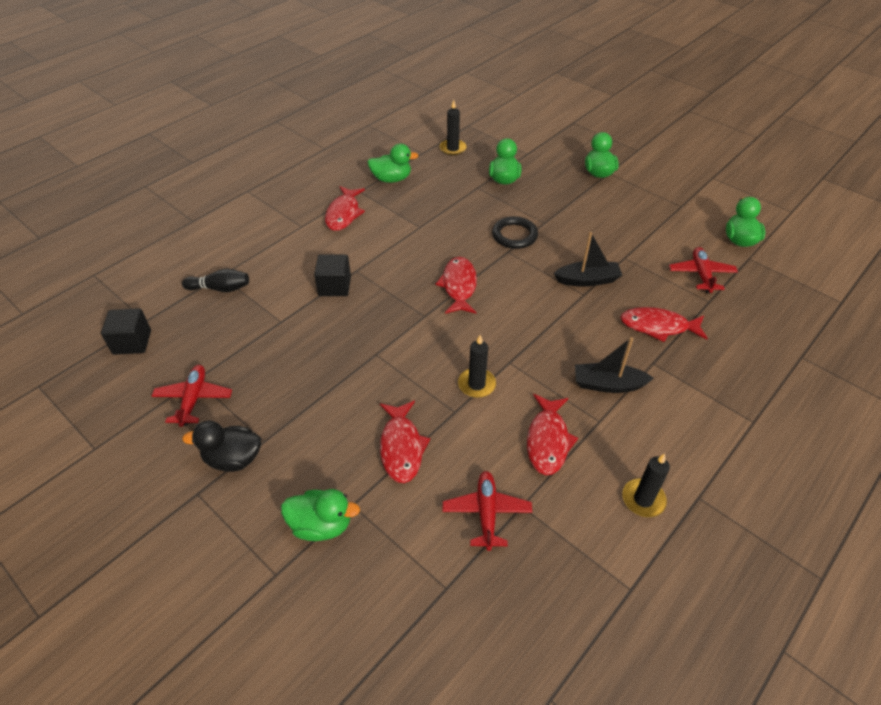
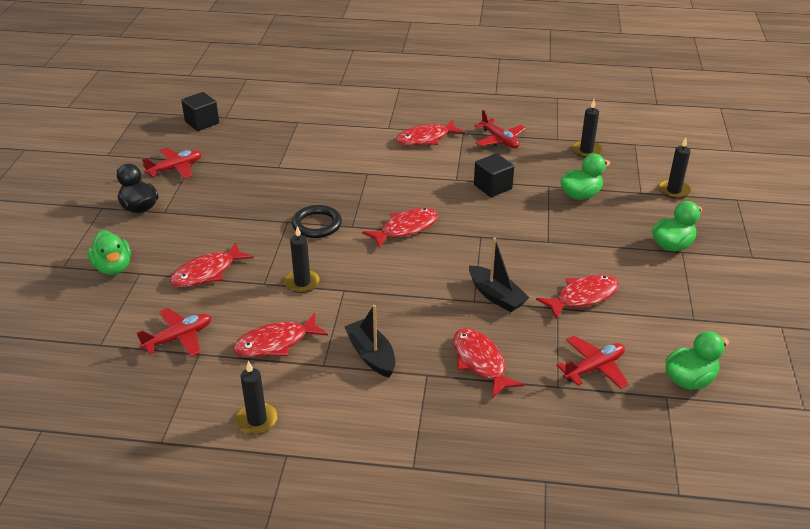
camera: 55 degrees right, 10 degrees down
black bowling pin [182,269,249,292] -> none
black cube [314,254,351,296] -> black cube moved to [474,153,514,197]
green duck [368,144,419,183] -> red plane [474,110,526,148]
black ring [492,216,538,249] -> black ring moved to [292,205,342,238]
none -> red fish [536,275,619,319]
none -> black candle [658,137,691,199]

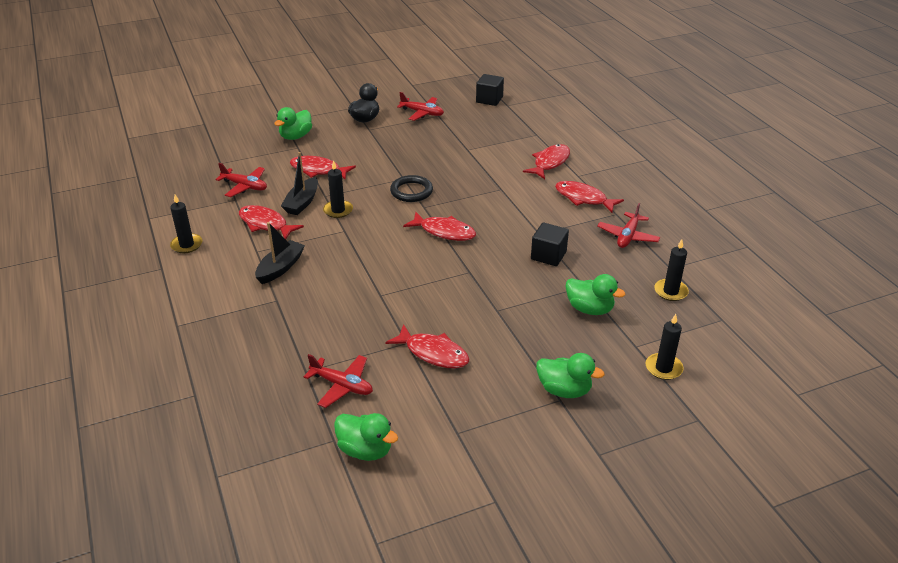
camera: 60 degrees right, 0 degrees up
red fish [453,328,524,398] -> red fish moved to [523,144,570,179]
black boat [469,237,530,312] -> black boat moved to [281,152,318,215]

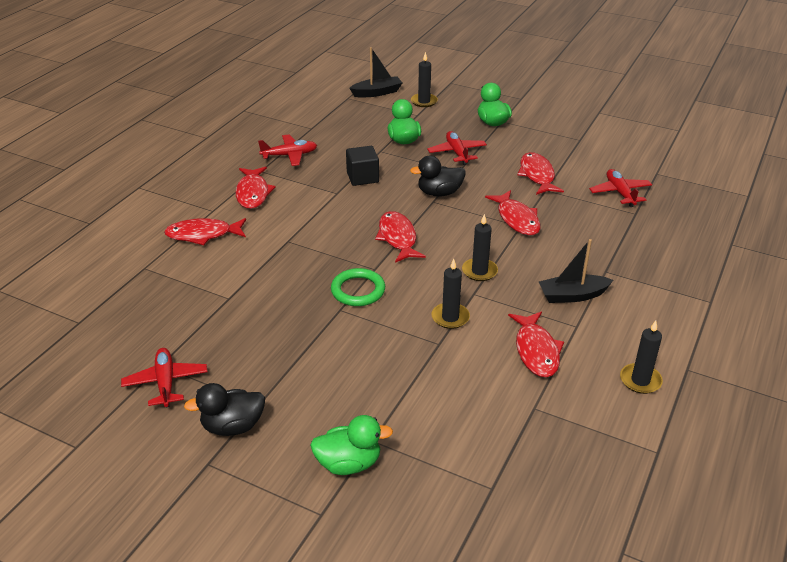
camera: 130 degrees left, 0 degrees up
red plane [215,163,267,197] -> red plane moved to [427,131,487,165]
black boat [281,152,318,215] -> black boat moved to [349,47,403,98]
red fish [290,156,356,180] -> red fish moved to [485,190,541,235]
green duck [334,413,398,461] -> none
black ring [390,175,433,202] -> green ring [331,268,385,306]
black cube [476,74,504,106] -> none
black candle [654,239,689,301] -> black candle moved to [462,214,498,281]
none -> black duck [410,156,466,197]

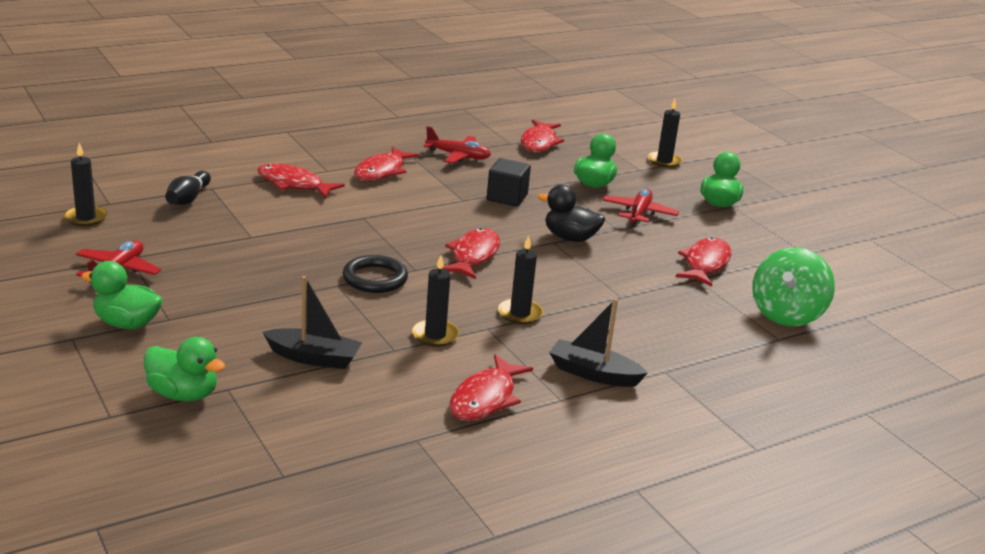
camera: 30 degrees right, 10 degrees down
black duck [184,383,265,436] -> green duck [81,261,163,329]
green ring [331,268,385,306] -> black ring [343,255,408,293]
black boat [349,47,403,98] -> black boat moved to [263,276,363,369]
red fish [485,190,541,235] -> red fish moved to [521,120,564,152]
red plane [589,169,652,207] -> green spinning top [752,247,835,326]
black candle [620,320,663,394] -> black candle moved to [64,143,108,227]
none -> black bowling pin [165,171,211,205]

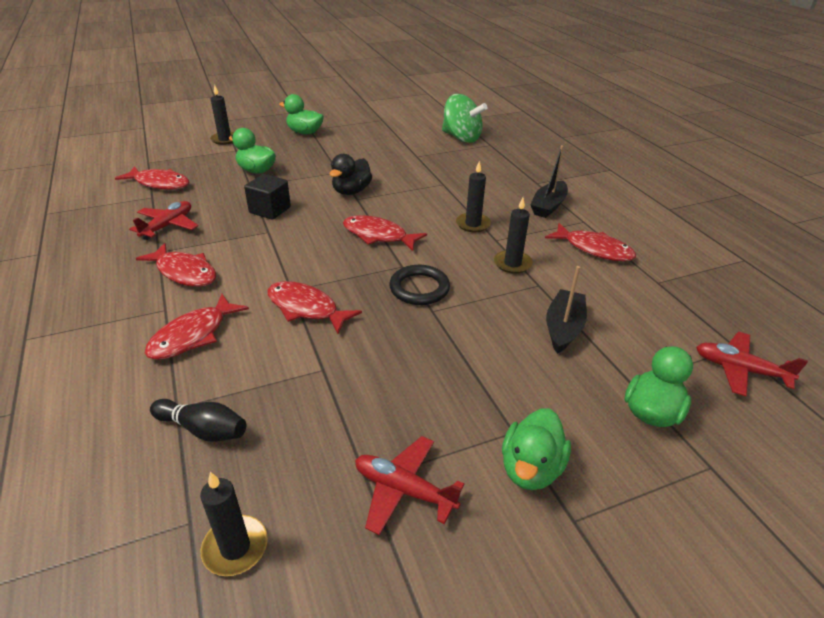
camera: 80 degrees left, 10 degrees up
red plane [602,189,679,226] -> red plane moved to [696,332,808,396]
red fish [675,237,731,287] -> red fish moved to [267,281,362,334]

